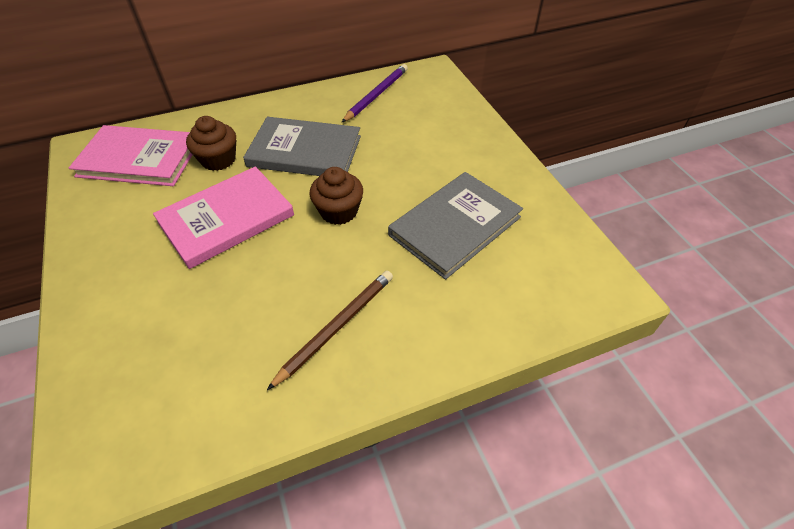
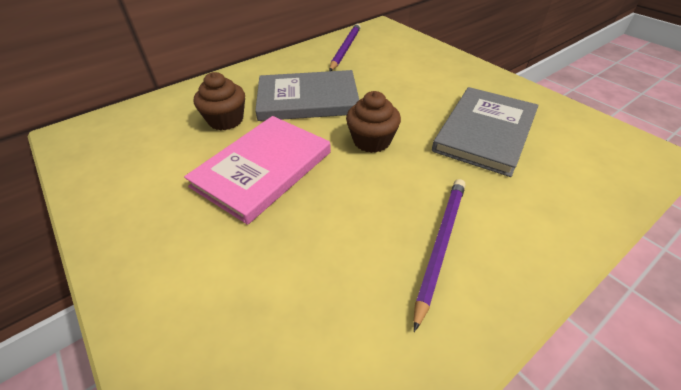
camera: 15 degrees left, 5 degrees down
pink book [69,125,192,186] -> none
brown pencil [267,270,393,390] -> purple pencil [413,179,465,332]

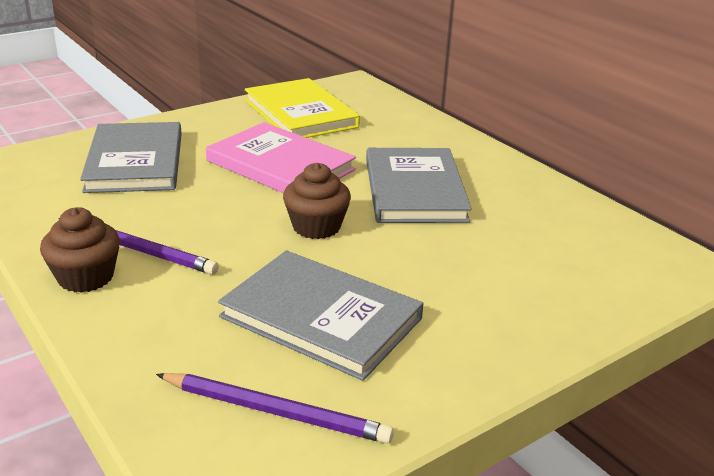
camera: 90 degrees right, 15 degrees down
brown cupcake [194,72,245,130] -> brown cupcake moved to [40,207,120,293]
purple pencil [329,23,361,71] -> purple pencil moved to [156,373,394,444]
none -> grey book [80,122,182,193]
none -> yellow book [245,78,360,138]

